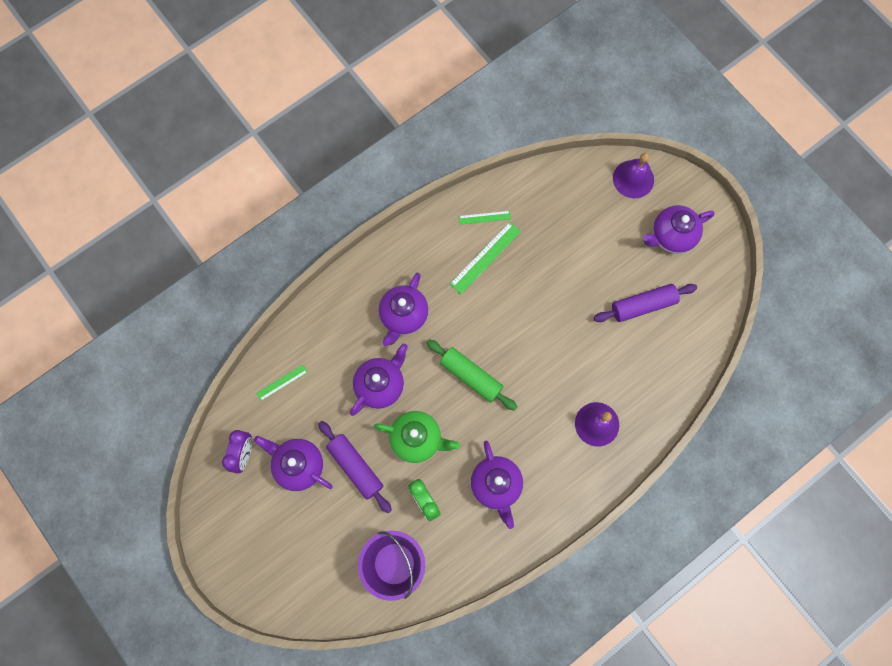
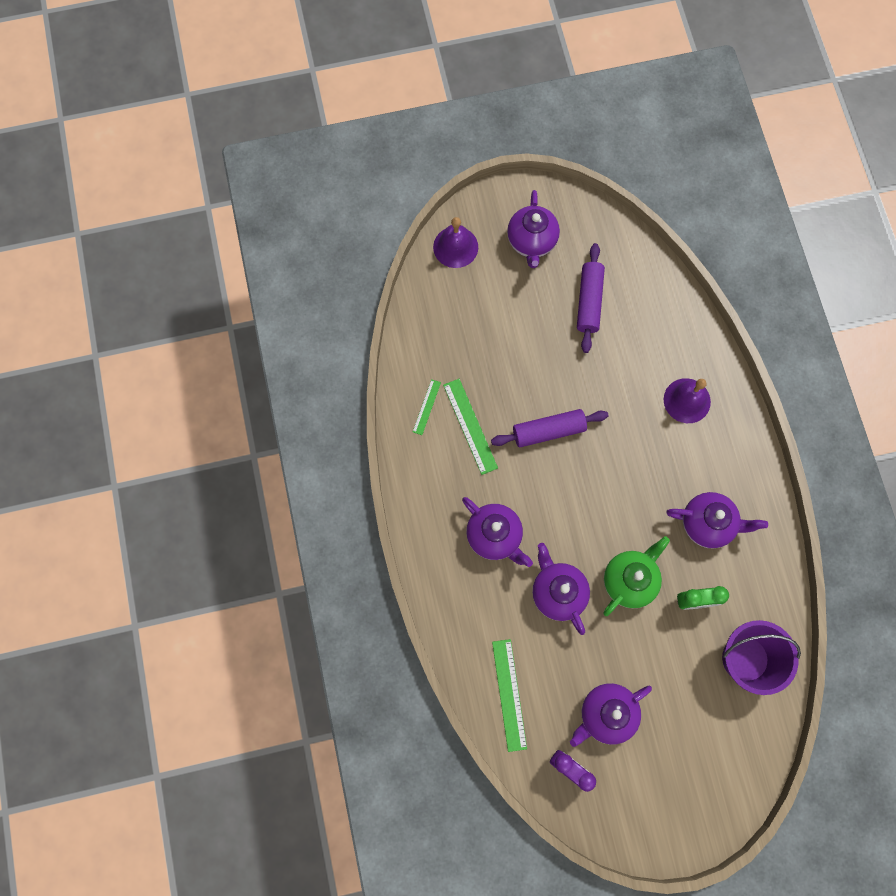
camera: 65 degrees left, 0 degrees up
green ruler [256,365,308,401] -> green ruler [492,639,527,752], size x1.72
purple rolling pin [318,421,392,513] -> purple rolling pin moved to [491,409,609,447]
green rolling pin [426,339,517,411] -> none

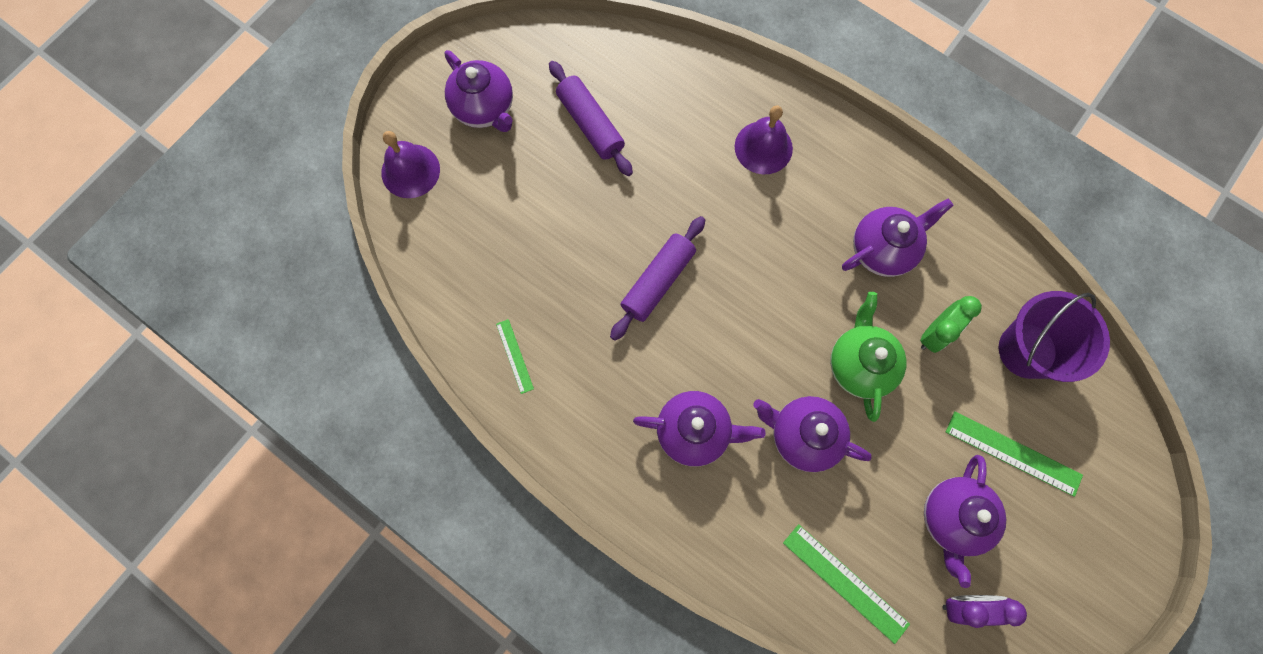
camera: 40 degrees left, 0 degrees up
green ruler [443,379,498,475] -> green ruler moved to [946,411,1083,497]

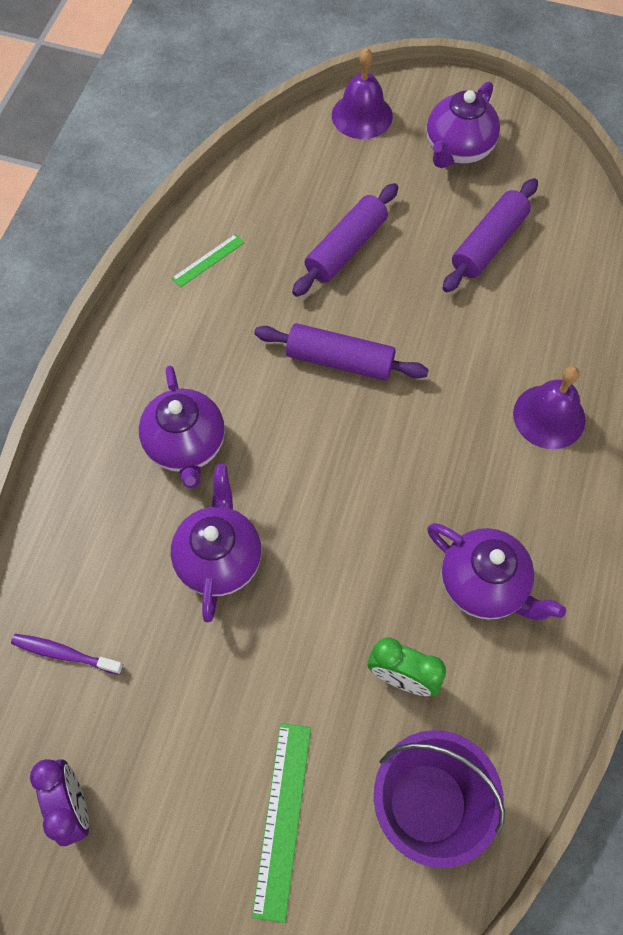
camera: 70 degrees right, 10 degrees down
green ruler [783,524,910,644] -> purple toothbrush [11,634,123,675]
green teapot [830,292,907,422] -> none
purple teapot [924,455,1006,588] -> none
none -> purple rolling pin [292,183,398,297]

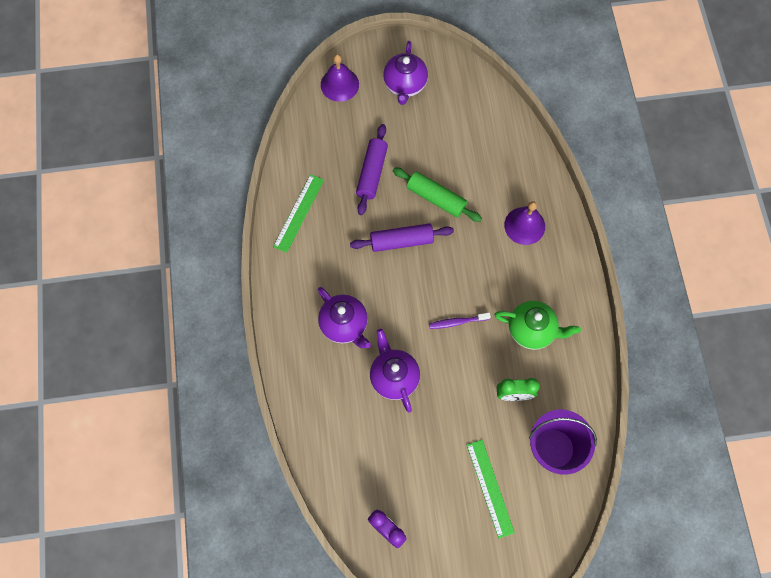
camera: 25 degrees left, 5 degrees up
purple toothbrush [11,634,123,675] -> purple toothbrush moved to [429,313,491,329]
green ruler [172,234,244,287] -> green ruler [273,174,324,253], size x1.72
purple teapot [427,523,566,621] -> green teapot [494,301,581,350]
purple rolling pin [442,178,538,292] -> none
none -> green rolling pin [392,167,482,222]

